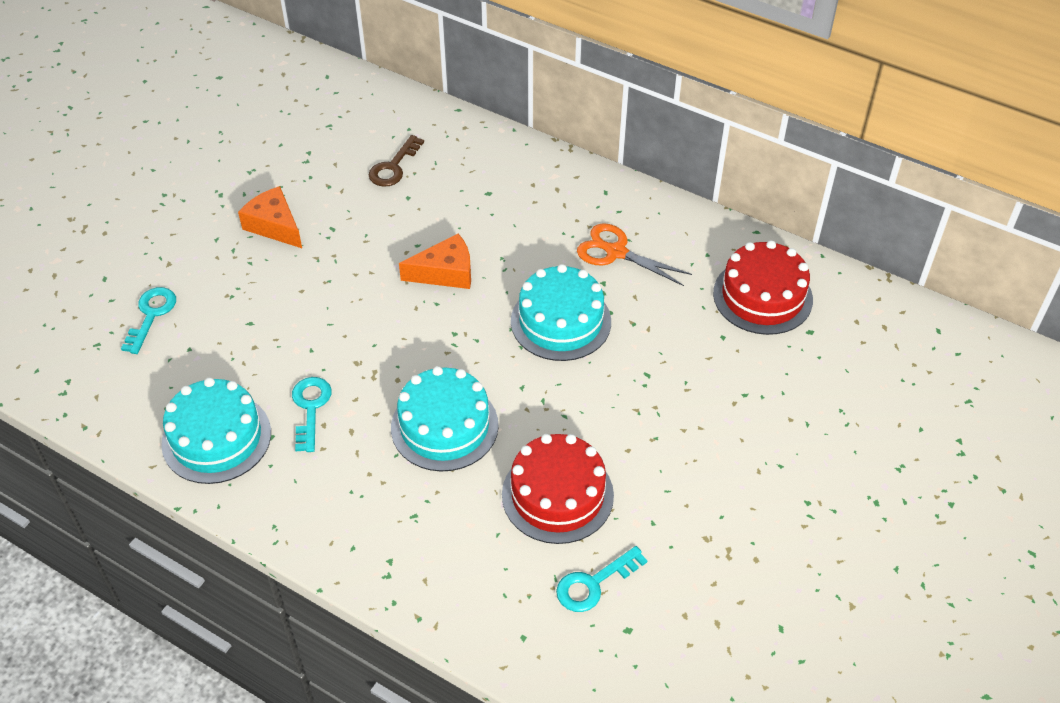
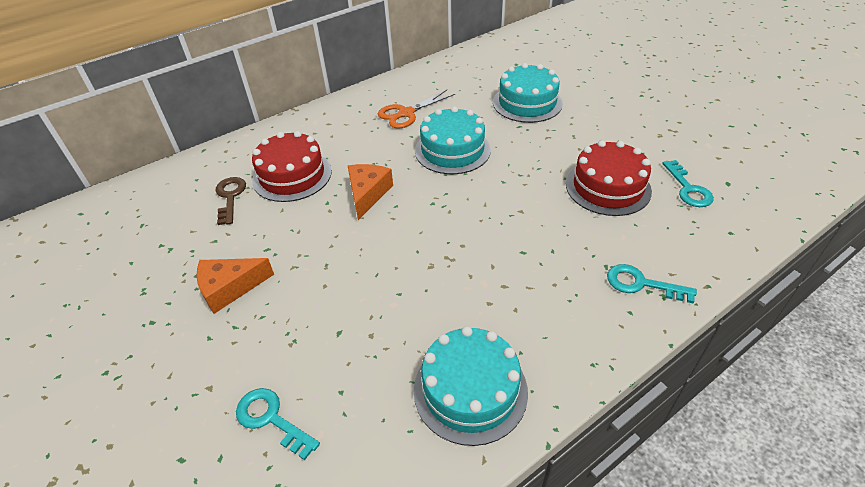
camera: 65 degrees left, 5 degrees down
turquoise key [292,377,332,452] -> turquoise key moved to [607,264,697,304]
brown key [369,135,424,187] -> brown key turned 150 degrees counterclockwise [215,177,246,225]
turquoise cake [391,366,499,471] -> turquoise cake moved to [493,63,563,123]
red cake [713,240,813,335] -> red cake moved to [252,131,332,202]

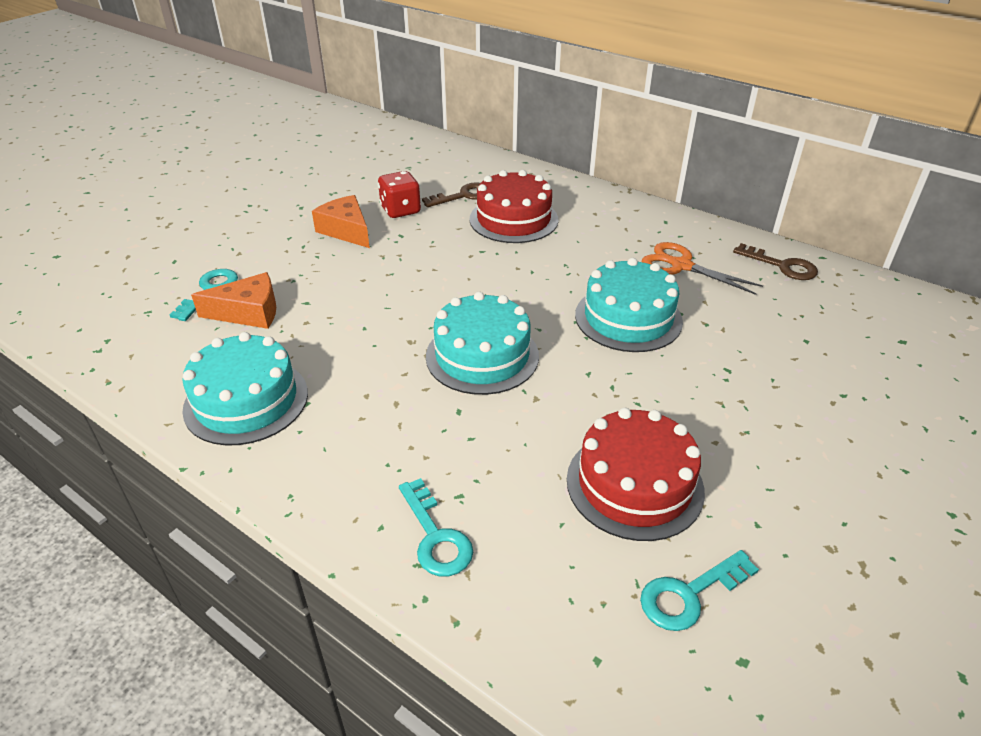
camera: 70 degrees right, 5 degrees down
orange cheese [348,164,393,220] -> orange cheese moved to [191,272,276,329]
turquoise cake [493,63,563,123] -> turquoise cake moved to [426,292,539,395]
turquoise key [607,264,697,304] -> turquoise key turned 150 degrees clockwise [399,478,473,576]
none -> red dice [378,171,421,218]
none -> brown key [733,243,818,280]

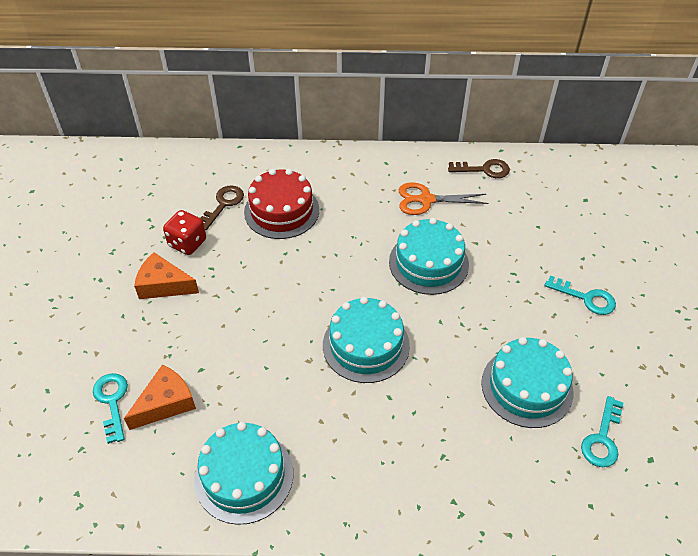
camera: 35 degrees left, 10 degrees up
turquoise key [399,478,473,576] -> turquoise key moved to [544,275,616,315]
red cake [567,408,705,541] -> turquoise cake [481,337,573,428]

